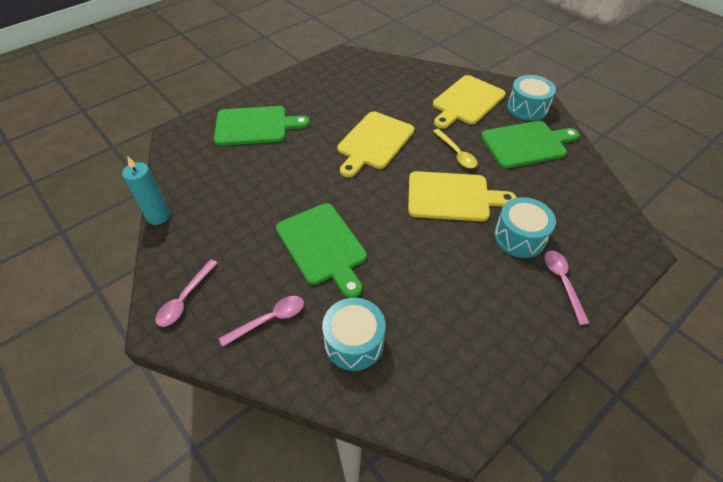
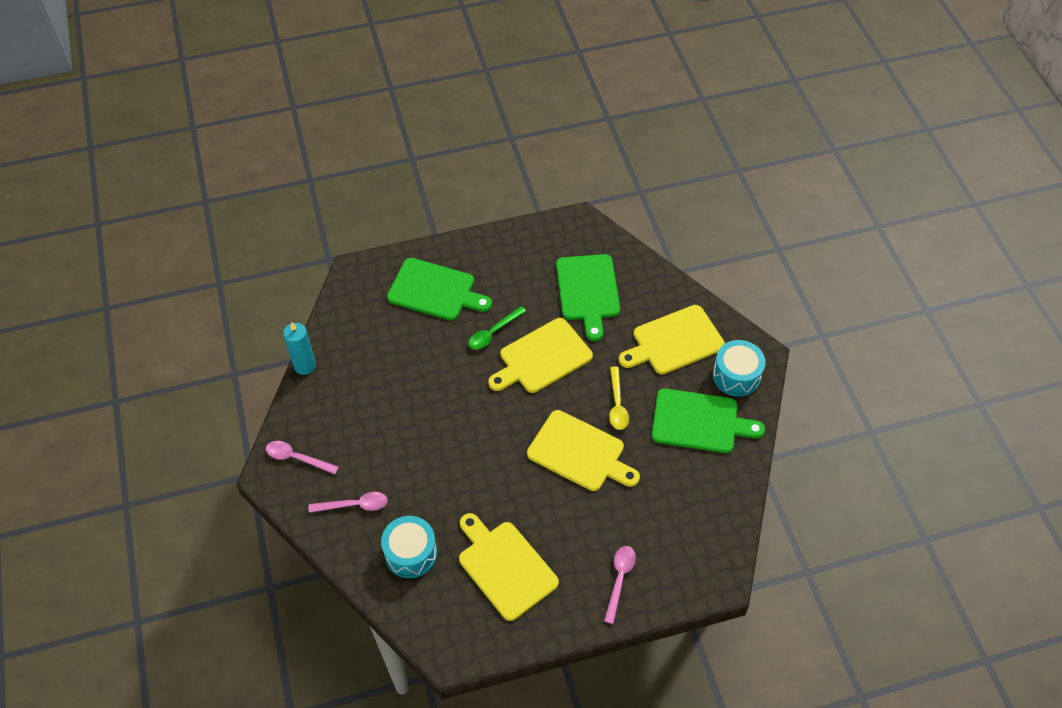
camera: 25 degrees right, 5 degrees up
pink spoon [156,259,218,327] -> pink spoon turned 60 degrees clockwise [266,441,339,474]
green cutting board [276,203,367,298] -> green cutting board moved to [556,254,620,341]
turquoise drum [494,197,556,258] -> none
none -> yellow cutting board [459,513,559,621]
none -> green spoon [468,306,526,349]

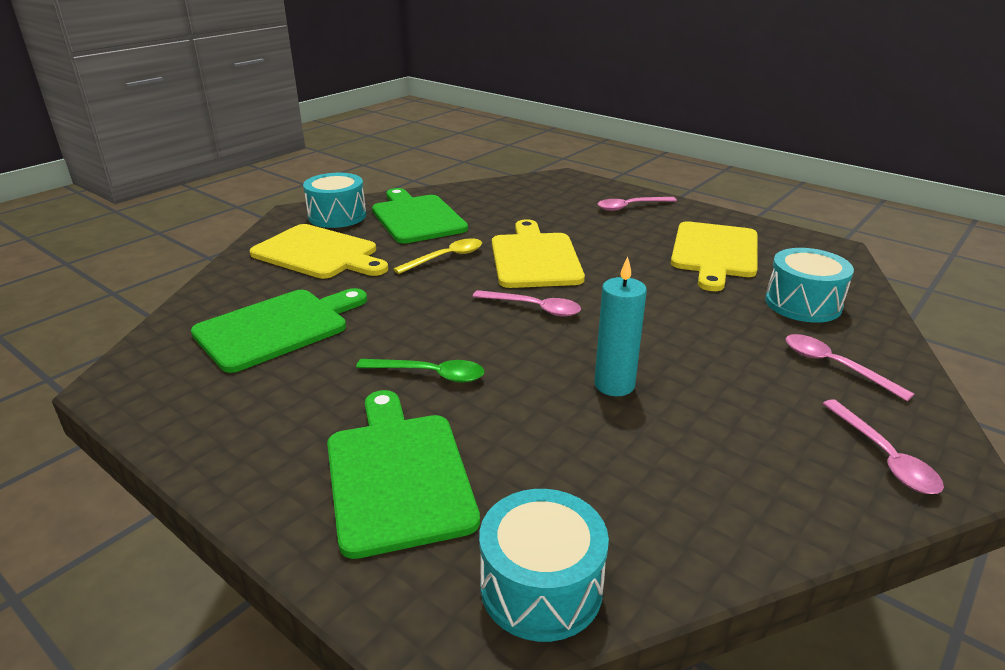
camera: 125 degrees left, 25 degrees down
turquoise candle [283,322,316,375] -> turquoise candle moved to [594,257,647,396]
yellow cutting board [488,318,593,393] -> none
none -> pink spoon [473,290,581,317]
none -> turquoise drum [479,489,609,642]

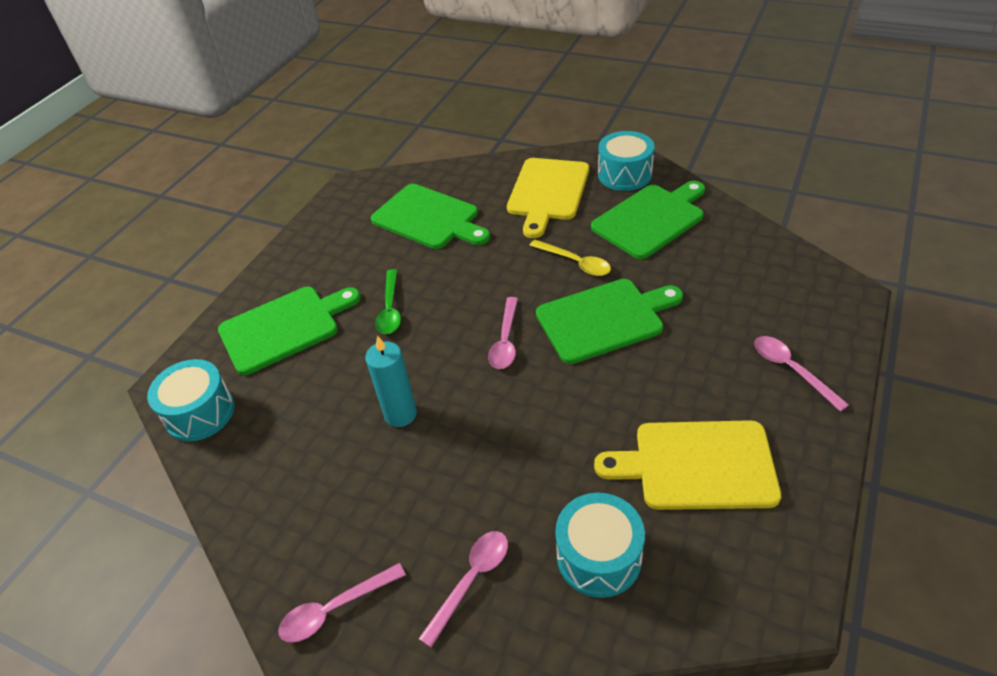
camera: 80 degrees right, 15 degrees up
yellow cutting board [492,219,585,288] -> green cutting board [536,279,683,364]

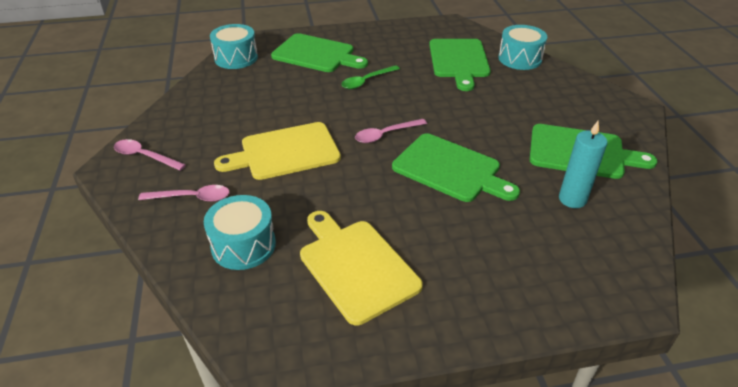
camera: 50 degrees right, 5 degrees down
turquoise candle [365,335,417,427] -> turquoise candle moved to [559,121,607,208]
yellow cutting board [507,158,589,238] -> yellow cutting board moved to [214,122,341,180]
yellow spoon [529,240,611,276] -> none
turquoise drum [598,131,654,191] -> turquoise drum moved to [498,25,547,70]
pink spoon [754,336,849,412] -> none

